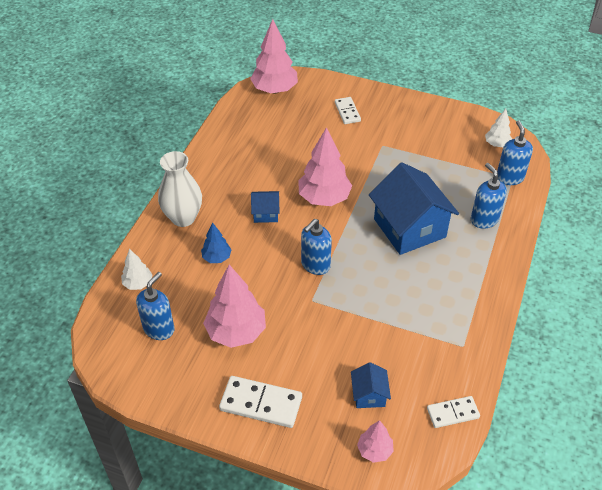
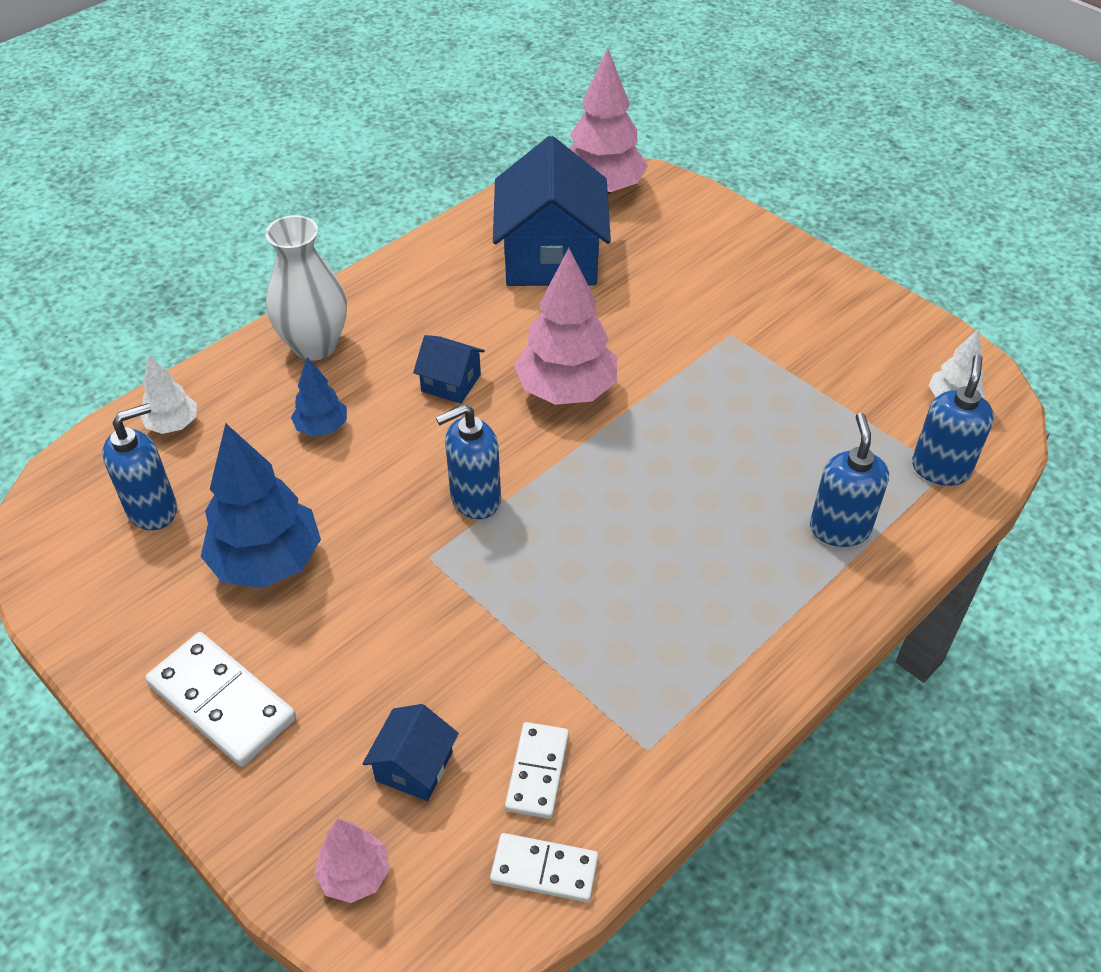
camera: 25 degrees right, 0 degrees up
pink tree [203,265,266,348] -> blue tree [200,423,321,588]
white domino [335,97,361,124] -> white domino moved to [505,722,569,819]
blue house [369,162,459,255] -> blue house moved to [493,136,611,286]

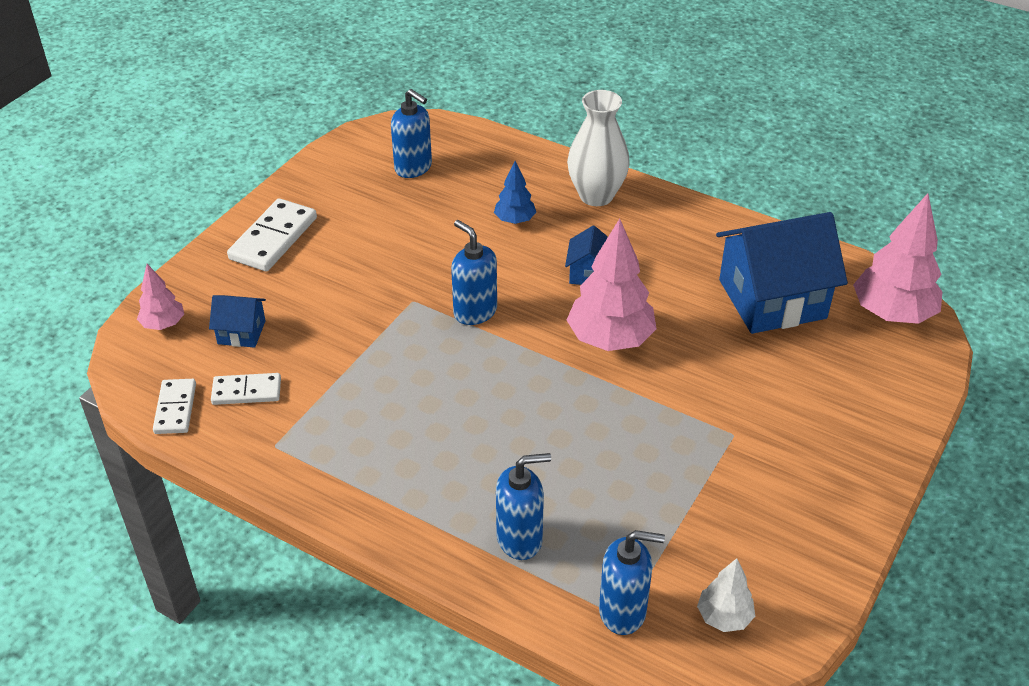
camera: 75 degrees right, 5 degrees down
white tree [140,355,197,434] -> none
blue tree [200,423,321,588] -> none

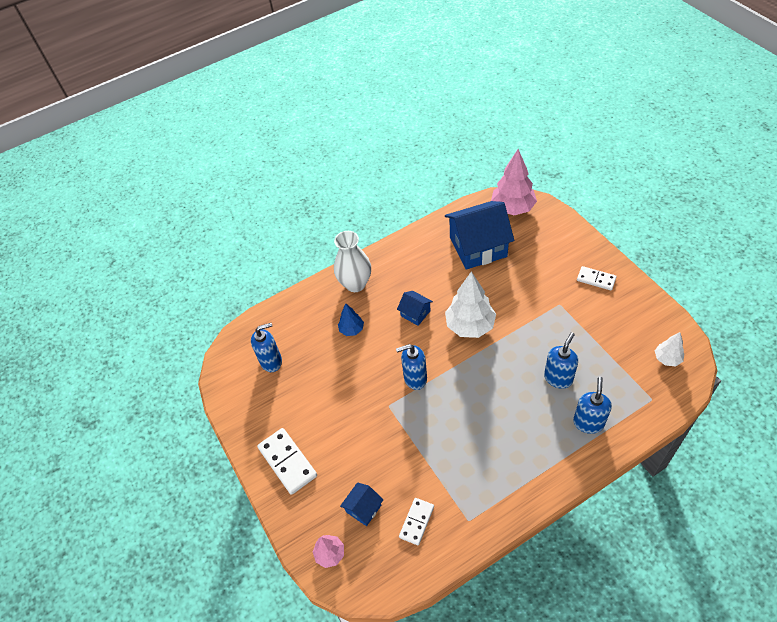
camera: 55 degrees left, 10 degrees up
white domino [153,379,196,434] -> white domino moved to [577,266,617,290]
pink tree [567,218,657,351] -> white tree [445,272,496,338]
blue soap dispenser [599,530,665,635] -> blue soap dispenser moved to [544,332,578,389]
blue house [716,212,848,334] -> blue house turned 60 degrees clockwise [445,201,514,270]

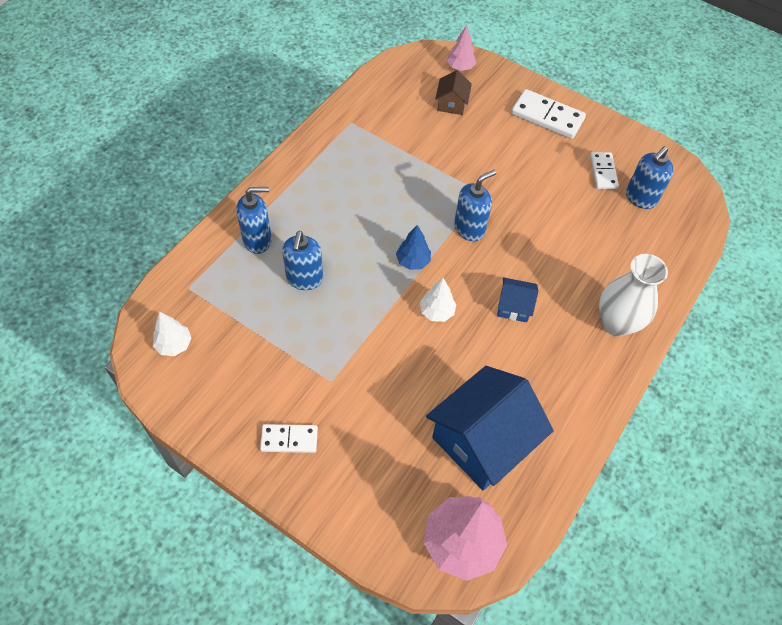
camera: 145 degrees right, 5 degrees up
blue tree [338,303,364,336] -> blue tree moved to [396,225,431,270]
blue house [340,482,384,526] -> brown house [435,70,472,115]
white domino [399,498,434,545] -> white domino moved to [590,152,619,189]
white tree [445,272,496,338] -> white tree [420,278,456,322], size x0.53
blue soap dispenser [573,377,612,434] -> blue soap dispenser turned 90 degrees counterclockwise [236,187,272,254]

